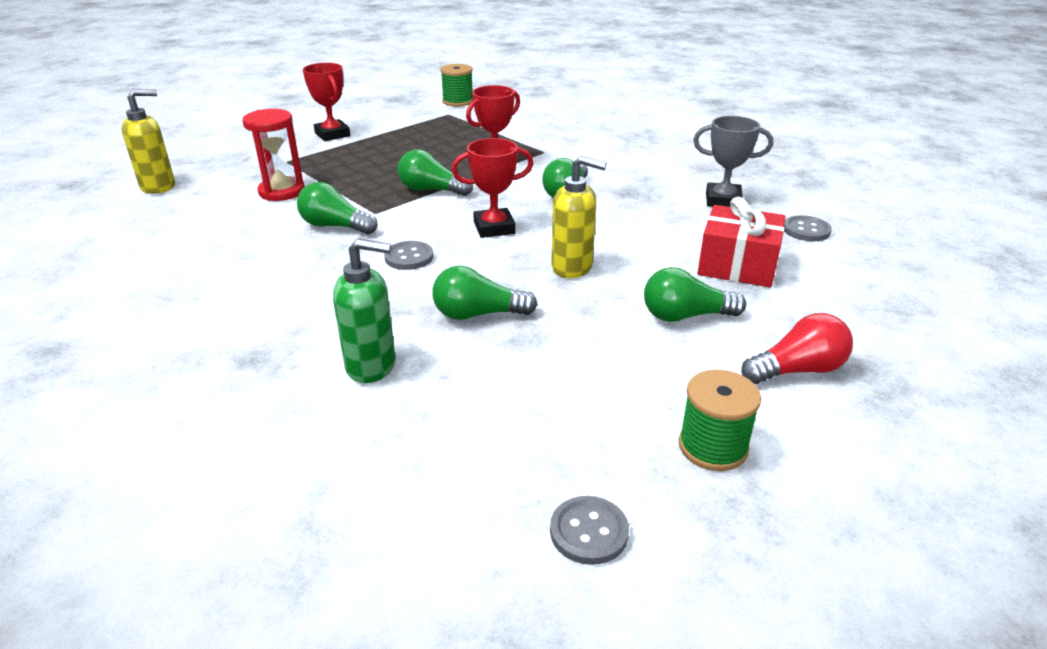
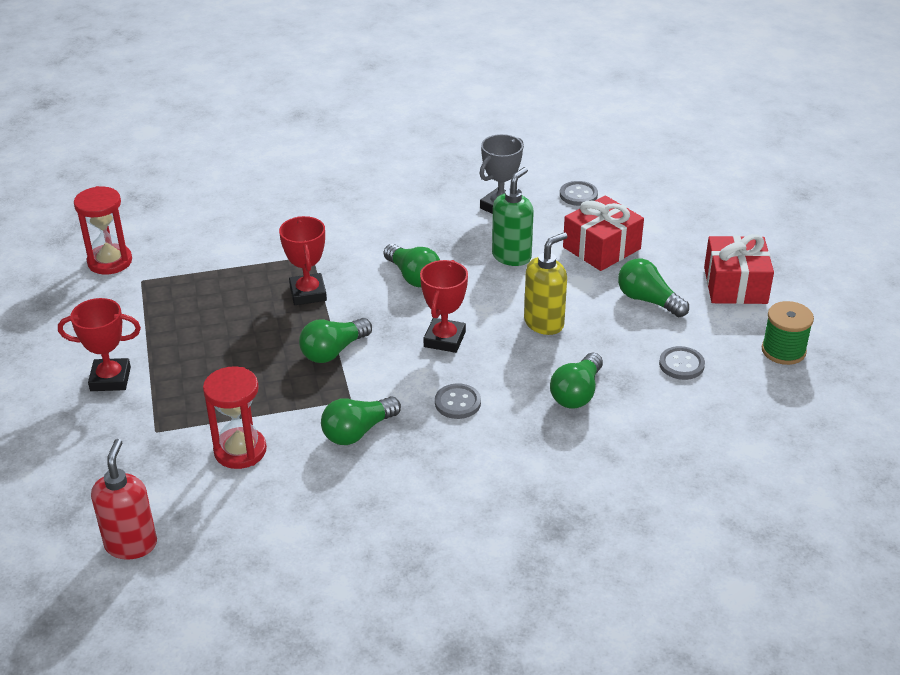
camera: 60 degrees left, 5 degrees up
yellow soap dispenser [121,89,175,194] -> red soap dispenser [91,439,157,560]
green soap dispenser [333,239,396,383] -> green soap dispenser moved to [492,167,534,266]
green spool [440,64,473,107] -> red hourglass [74,186,132,275]
grey button [550,496,629,565] -> grey button moved to [659,346,705,380]
green light bulb [644,267,746,322] -> green light bulb turned 105 degrees clockwise [618,259,689,317]
red light bulb [741,313,853,384] -> red gift [704,234,774,304]

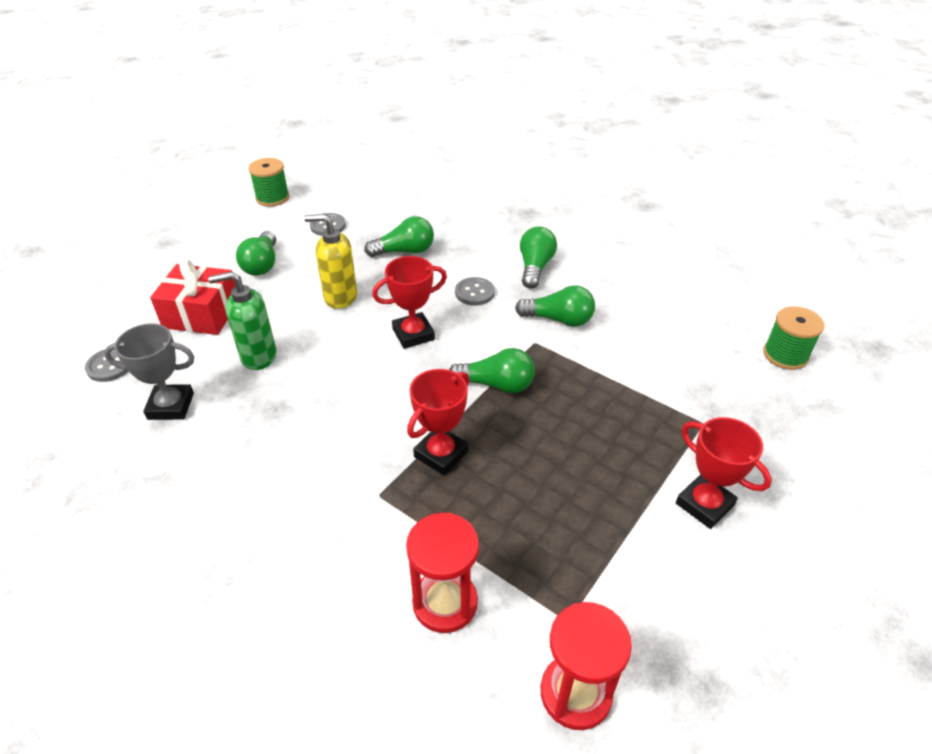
camera: 130 degrees left, 5 degrees up
red soap dispenser [91,439,157,560] -> green spool [763,306,824,370]
red hourglass [203,367,267,469] -> red hourglass moved to [406,512,479,633]
green light bulb [384,244,440,287] -> green light bulb moved to [520,226,557,288]
red gift [704,234,774,304] -> none

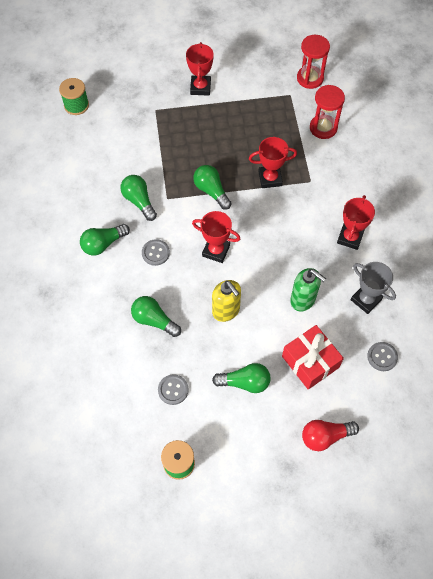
camera: 135 degrees left, 20 degrees up
green light bulb [236,231,276,276] -> green light bulb turned 45 degrees clockwise [212,363,271,393]
none -> red light bulb [302,420,359,451]
none -> red trophy [337,195,375,250]

